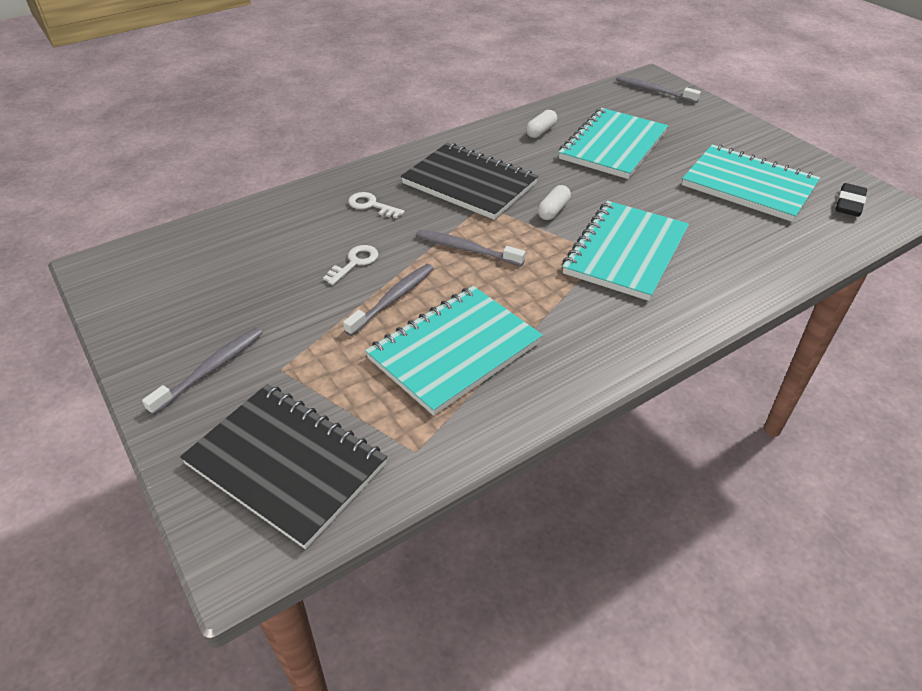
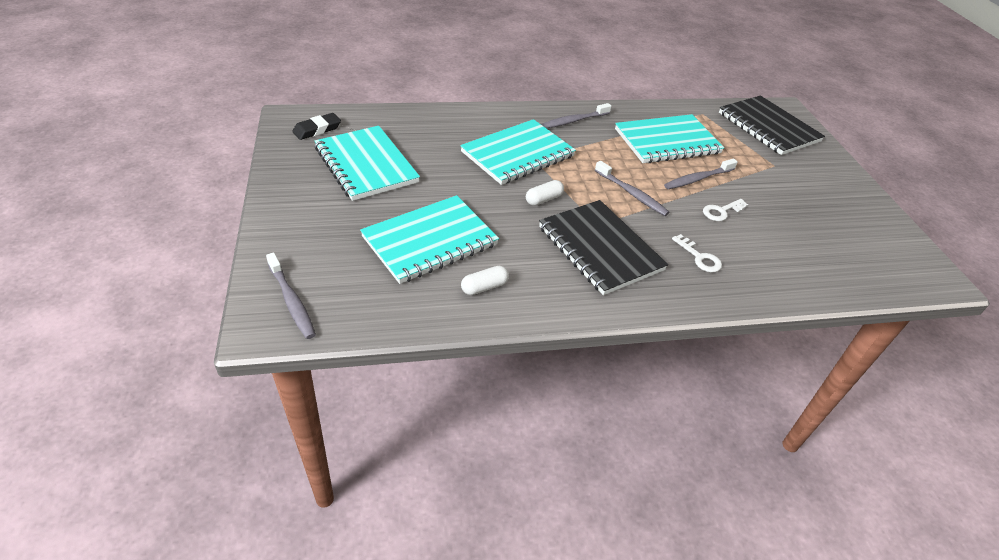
camera: 160 degrees left, 0 degrees up
grey toothbrush [142,327,263,415] -> grey toothbrush moved to [541,103,611,129]

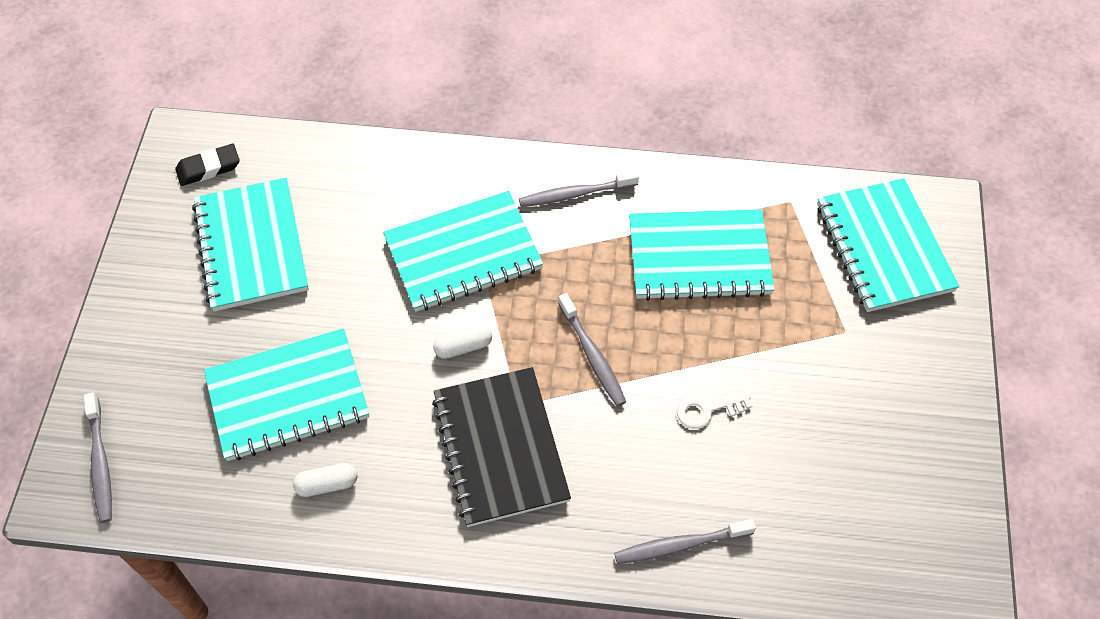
camera: 20 degrees right, 15 degrees up
grey toothbrush [664,158,738,189] -> grey toothbrush moved to [614,519,756,564]
white key [672,234,722,272] -> none
black notebook [719,95,825,155] -> turquoise notebook [817,178,960,312]

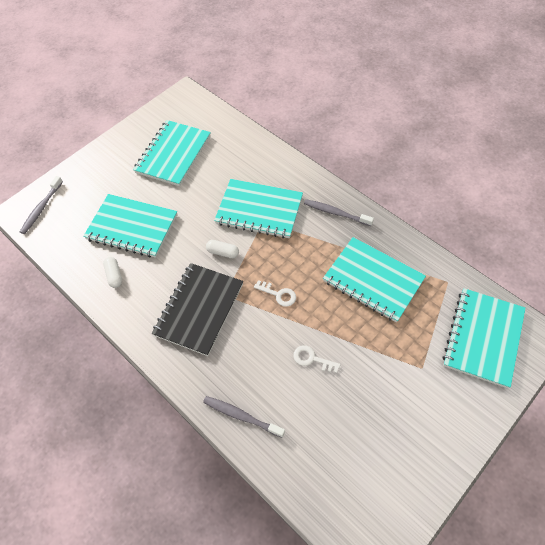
camera: 40 degrees right, 0 degrees up
black eraser [175,144,240,186] -> none
white capsule [293,463,357,497] -> white capsule turned 45 degrees clockwise [103,257,122,288]
grey toothbrush [558,293,626,407] -> white key [254,280,296,306]

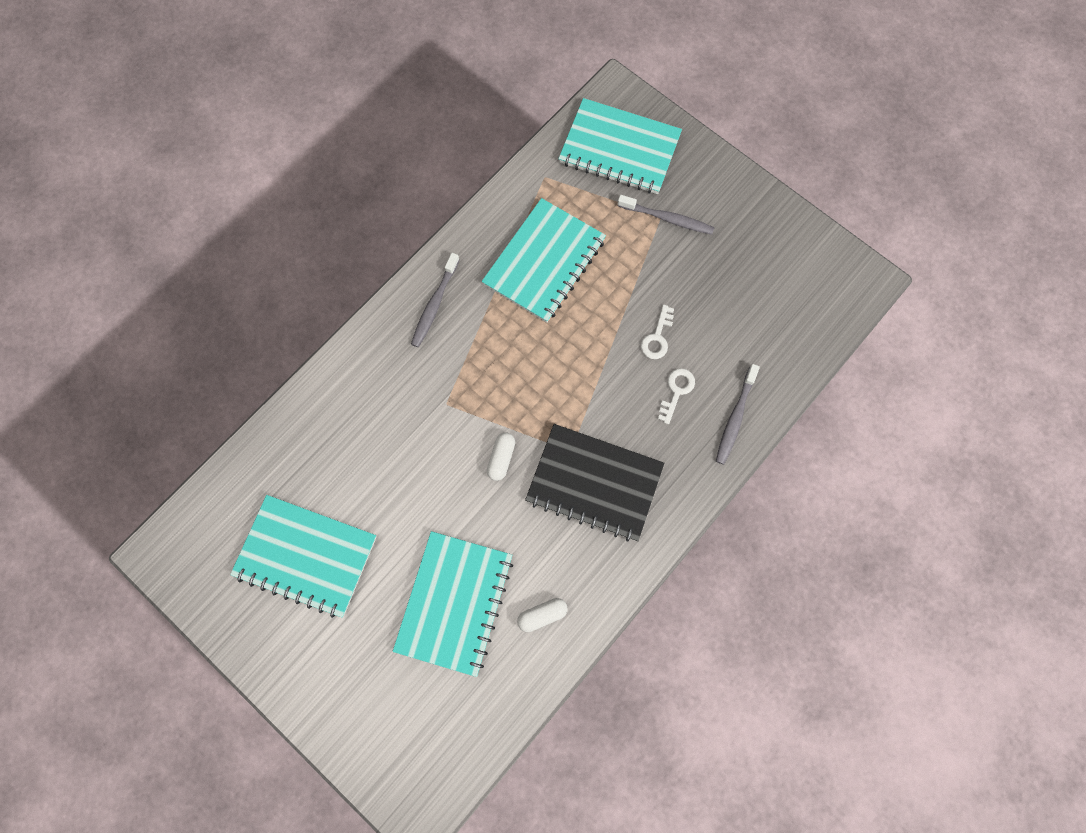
camera: 95 degrees left, 15 degrees up
grey toothbrush [20,176,63,234] -> grey toothbrush moved to [618,195,715,235]
turquoise notebook [214,179,303,239] -> none
white key [254,280,296,306] -> white key moved to [658,368,695,424]

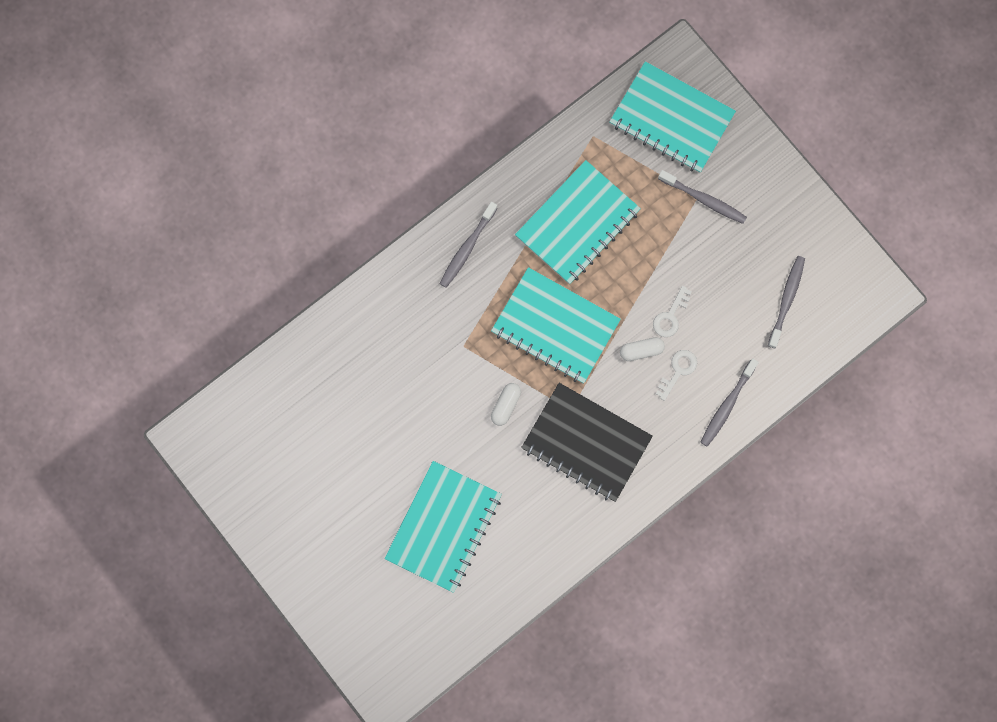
camera: 10 degrees right, 5 degrees up
turquoise notebook [230,495,377,618] -> turquoise notebook moved to [491,267,621,383]
white capsule [517,598,567,632] -> white capsule moved to [620,337,665,361]
none -> grey toothbrush [768,256,805,349]

